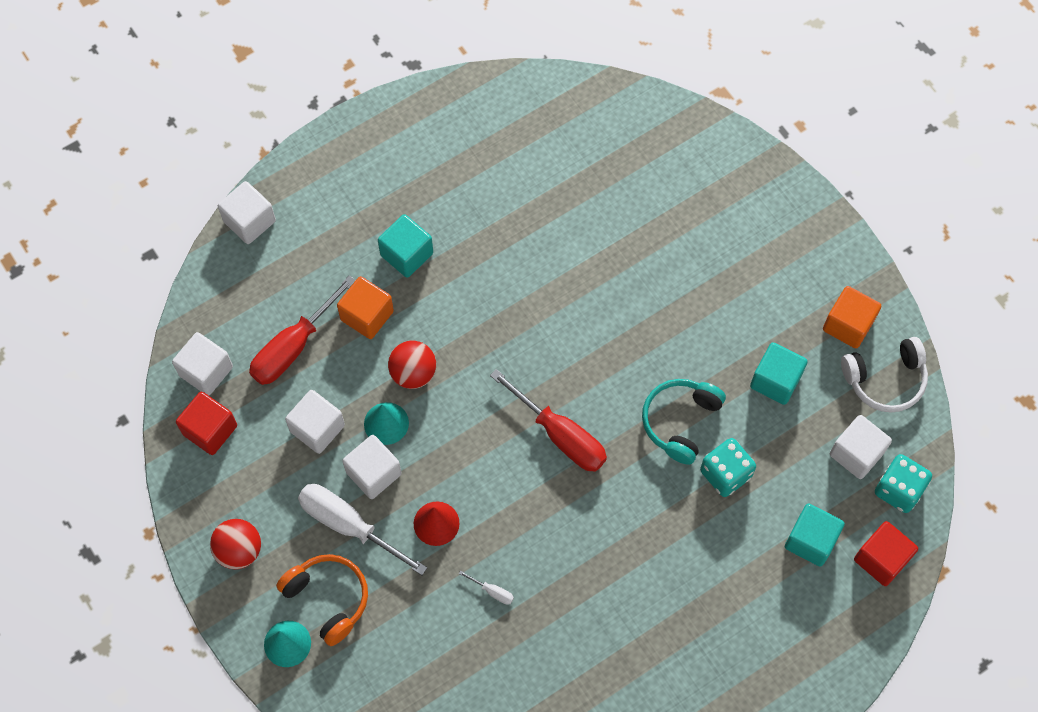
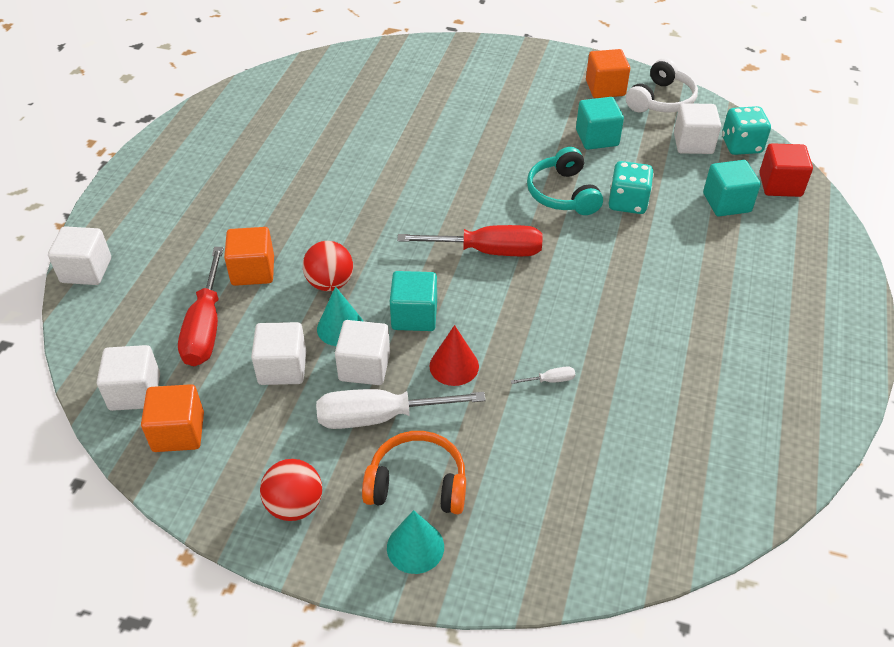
camera: 40 degrees left, 20 degrees down
red cube [176,392,237,455] -> orange cube [141,384,204,452]
turquoise cube [378,214,433,278] -> turquoise cube moved to [390,271,437,331]

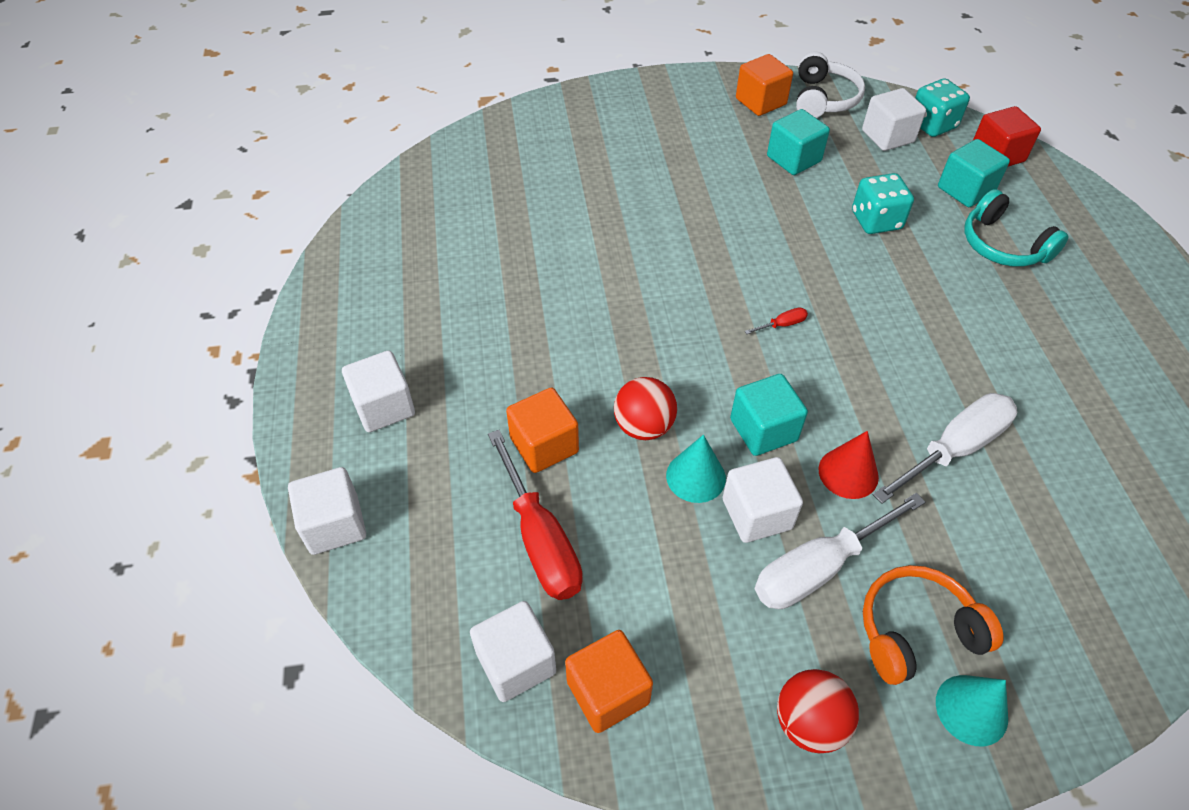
camera: 25 degrees left, 5 degrees up
white cube [251,322,306,385] -> white cube moved to [342,350,415,432]
red screwdriver [397,225,542,256] -> red screwdriver [745,307,808,334], size x0.40
white screwdriver [510,366,575,384] -> white screwdriver [873,393,1017,504], size x2.48
turquoise headphones [527,147,603,215] -> turquoise headphones moved to [964,189,1069,267]

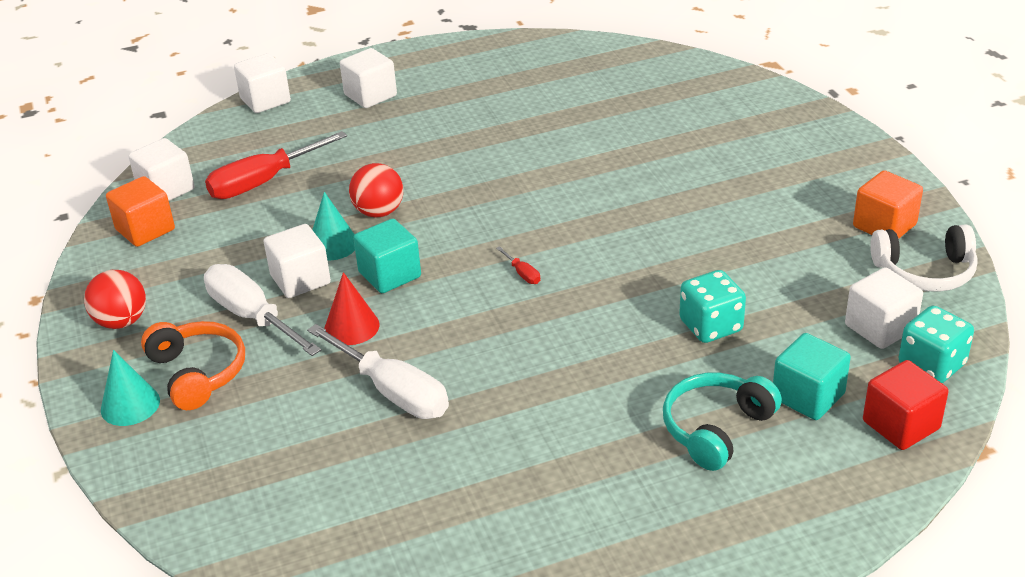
camera: 80 degrees right, 15 degrees down
orange cube [506,387,579,473] -> none
turquoise cube [767,109,830,175] -> none

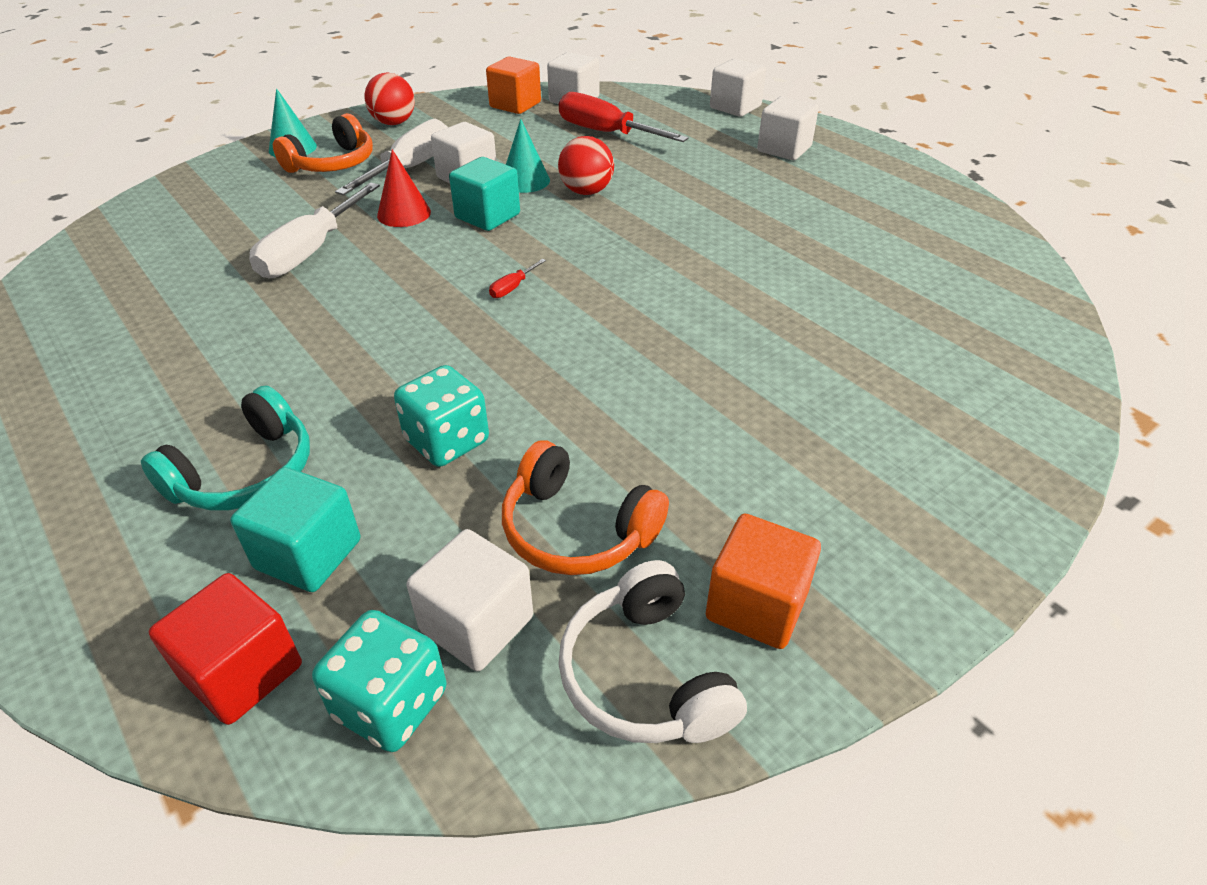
camera: 70 degrees right, 5 degrees up
turquoise headphones [663,373,782,471] -> turquoise headphones turned 105 degrees clockwise [141,385,310,510]
none -> orange headphones [502,440,669,575]

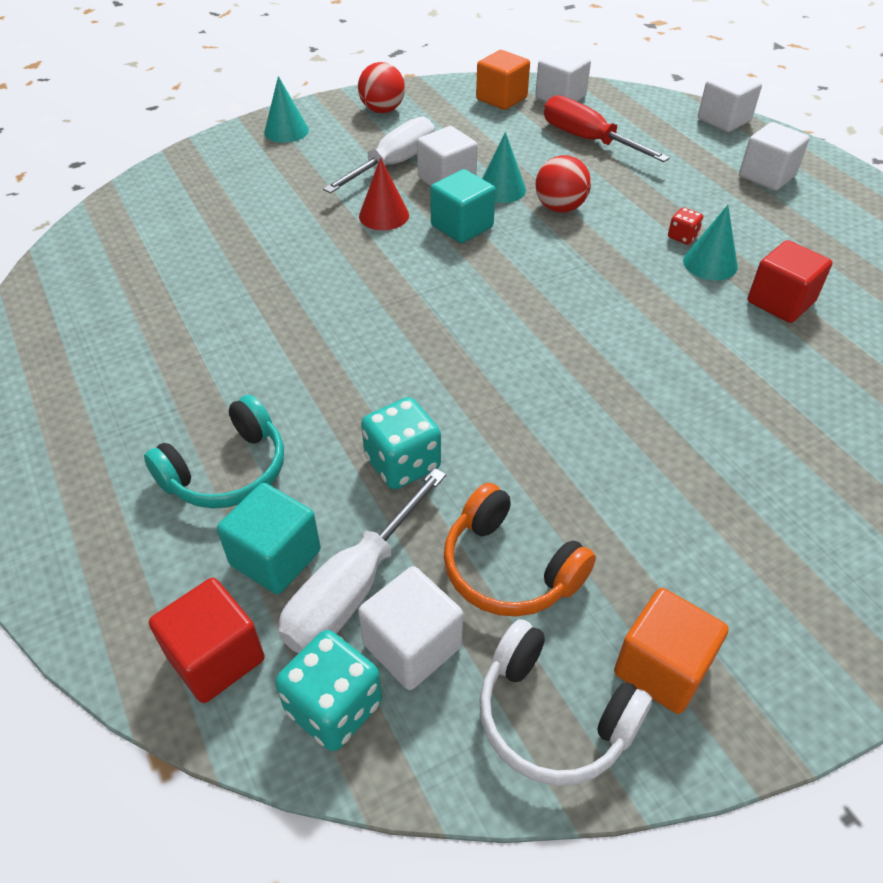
camera: 10 degrees right, 5 degrees up
white screwdriver [249,183,380,278] -> white screwdriver moved to [278,468,446,653]
orange headphones [273,113,373,173] -> none
red screwdriver [489,259,546,298] -> none
white headphones [558,560,747,743] -> white headphones turned 45 degrees counterclockwise [479,619,652,786]
none -> red dice [668,207,703,244]
none -> turquoise cone [683,205,738,280]
none -> red cube [747,240,832,323]

